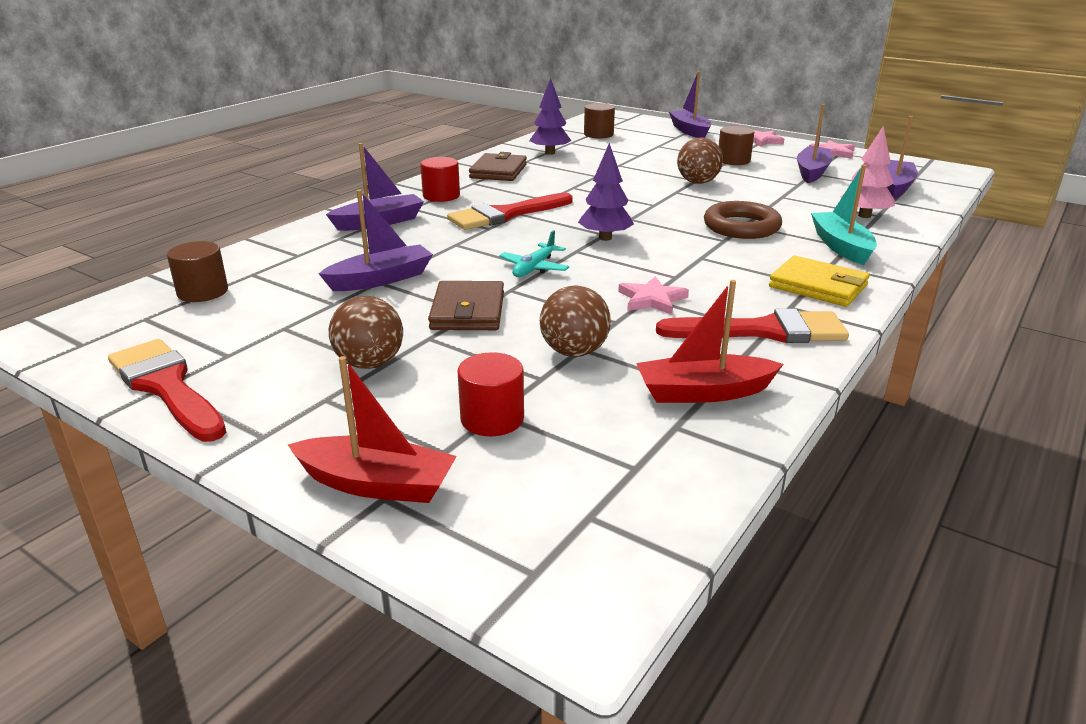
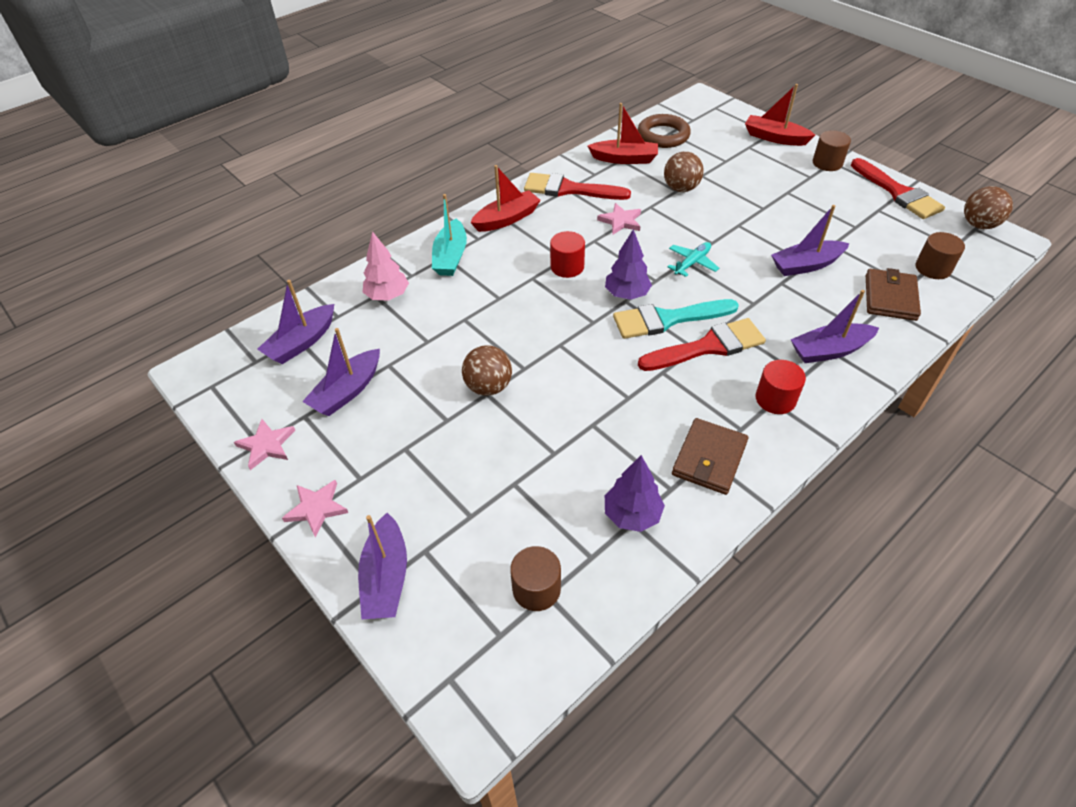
camera: 165 degrees left, 20 degrees up
brown ball [329,296,403,369] -> brown ball moved to [964,186,1013,229]
brown wallet [428,281,504,330] -> brown wallet moved to [866,268,921,321]
red cylinder [457,352,524,436] -> red cylinder moved to [550,231,585,278]
brown ring [704,201,782,239] -> brown ring moved to [638,114,691,148]
brown cylinder [719,126,754,165] -> brown cylinder moved to [813,131,851,171]
yellow wallet [769,256,870,307] -> red boat [470,165,541,232]
none -> turquoise brush [613,299,739,339]

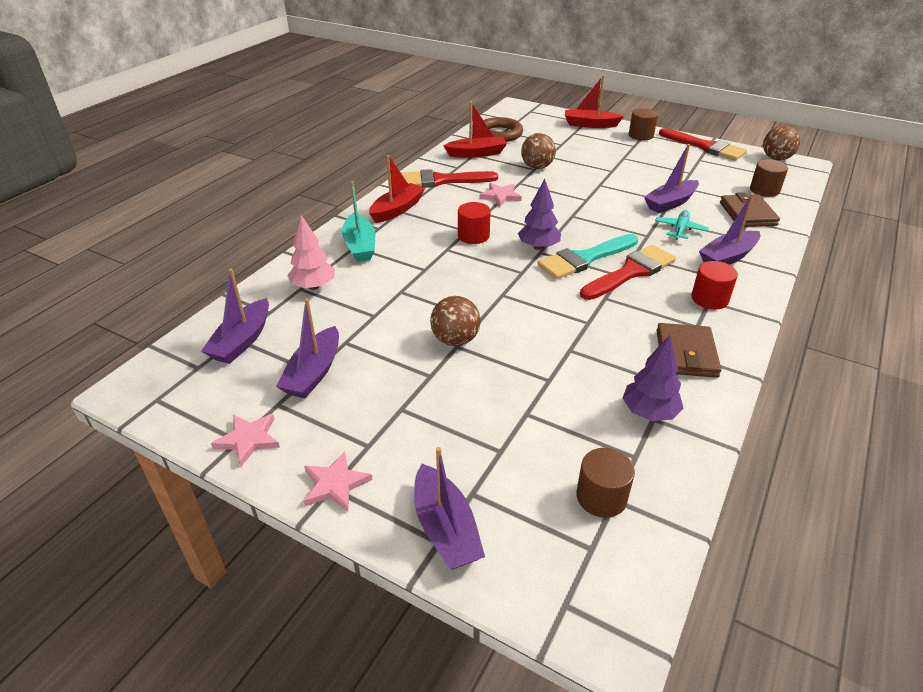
camera: 20 degrees left, 10 degrees down
turquoise plane [668,242,719,277] -> turquoise plane moved to [655,210,709,240]

